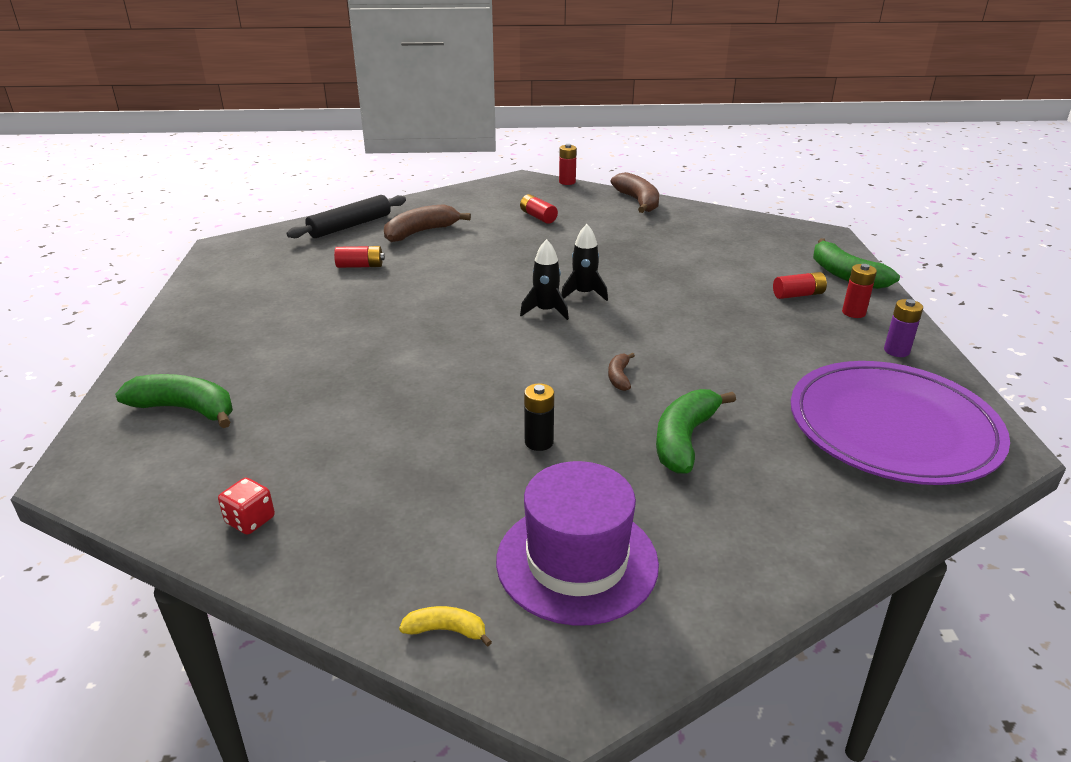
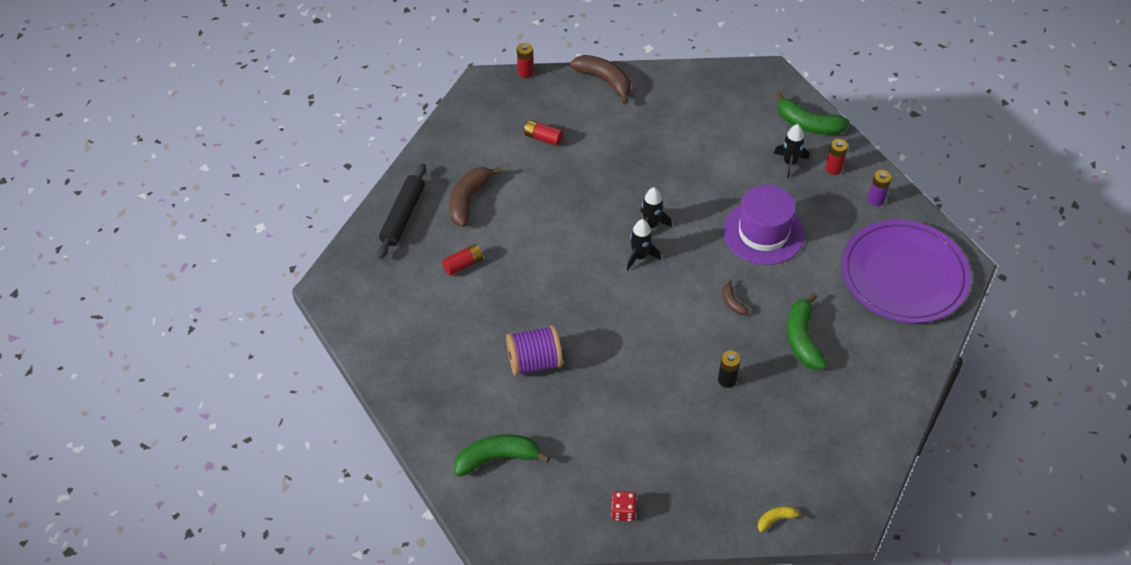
camera: 30 degrees left, 20 degrees up
purple hat [496,461,659,626] -> purple hat moved to [723,185,805,265]
red battery [773,272,827,299] -> black rocket [774,124,809,178]
none -> purple spool [506,325,563,376]

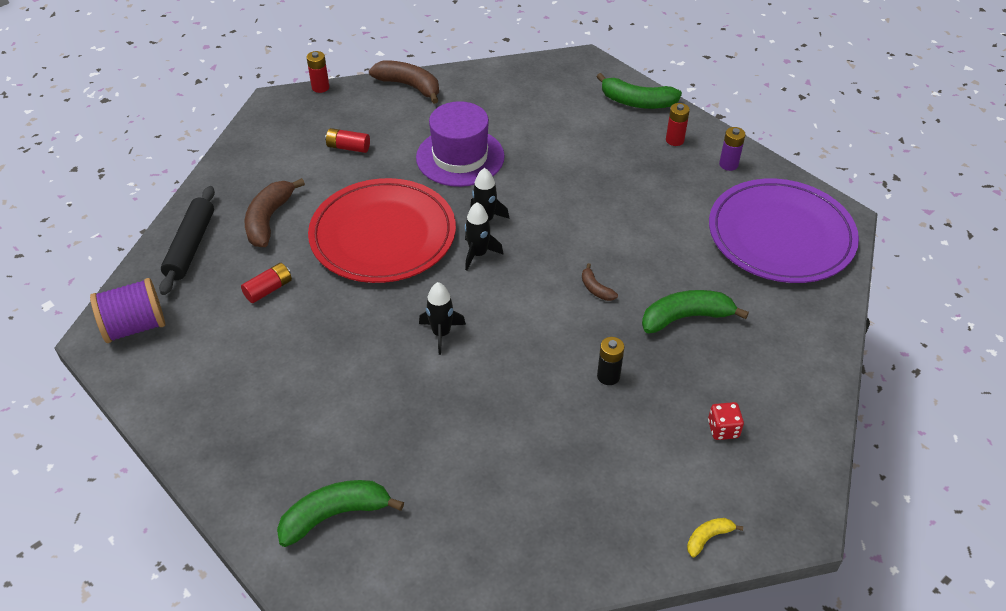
camera: 10 degrees left, 5 degrees down
purple spool [506,325,563,376] -> purple spool moved to [90,278,165,343]
red dice [611,491,637,521] -> red dice moved to [708,402,744,440]
purple hat [723,185,805,265] -> purple hat moved to [416,101,505,187]
black rocket [774,124,809,178] -> black rocket moved to [419,282,466,355]
green banana [787,293,827,369] -> green banana turned 90 degrees clockwise [642,290,749,333]
none -> red plate [308,178,456,283]

